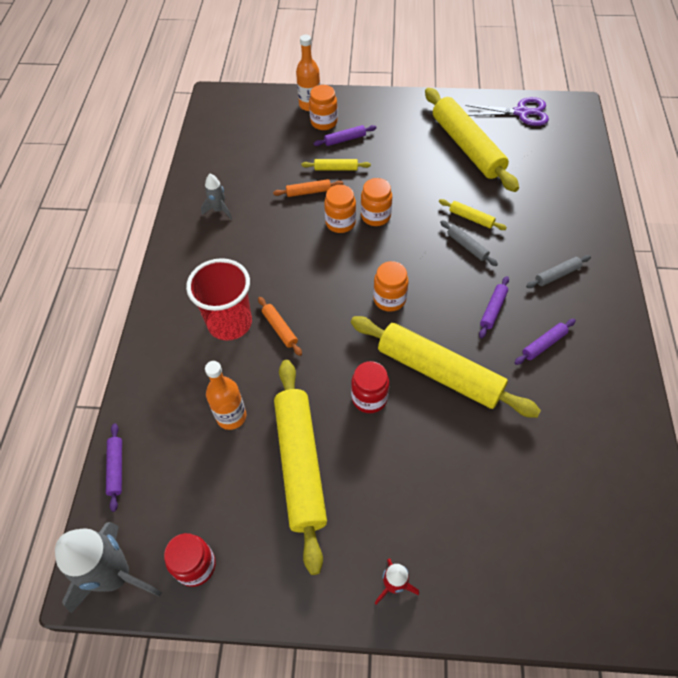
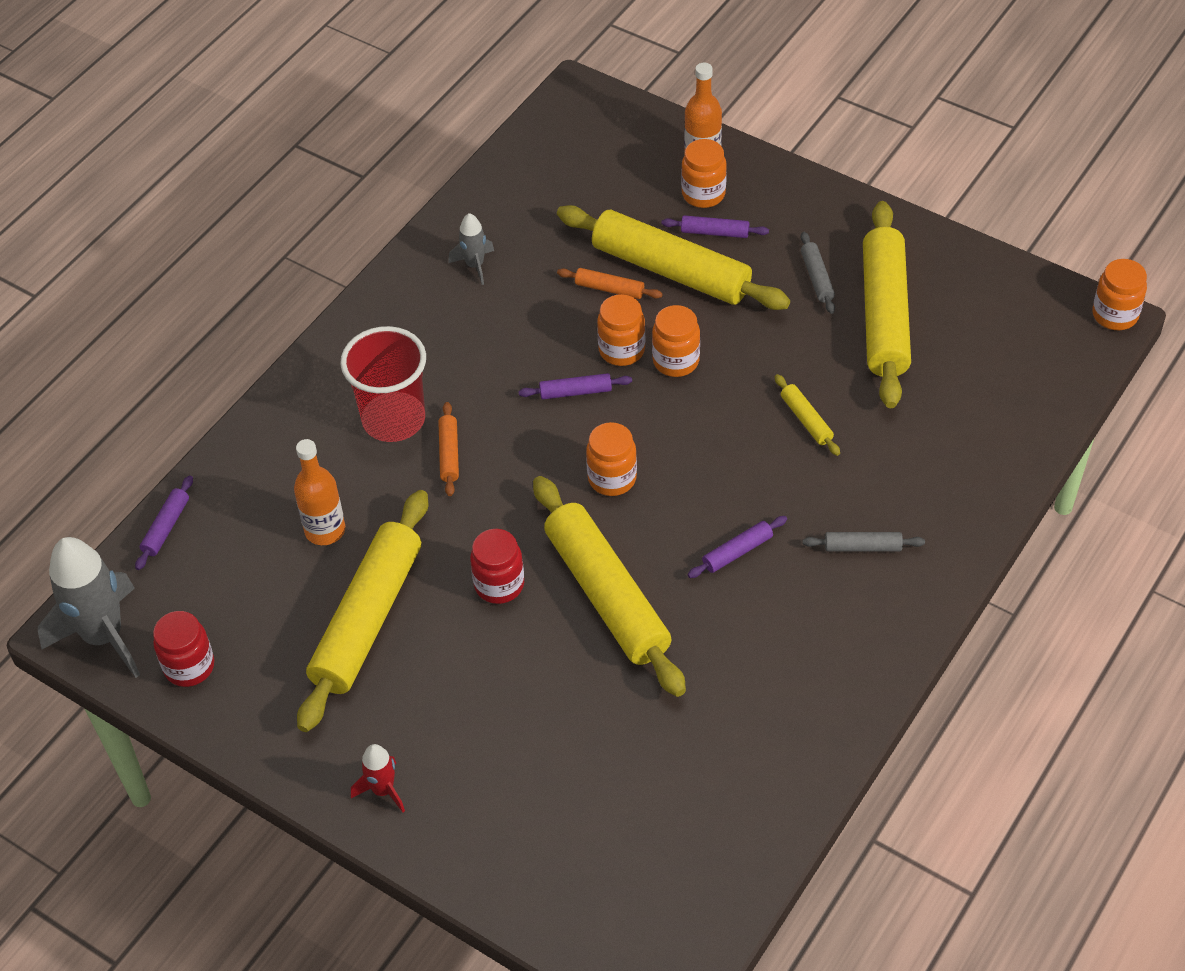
camera: 30 degrees right, 5 degrees down
yellow rolling pin [302,159,371,171] -> yellow rolling pin [557,205,790,310], size x2.39
grey rolling pin [440,220,498,266] -> grey rolling pin moved to [801,232,835,314]
purple scissors [465,97,549,126] -> none
purple rolling pin [514,319,576,365] -> purple rolling pin moved to [518,373,632,399]
none -> orange jar [1092,259,1147,330]

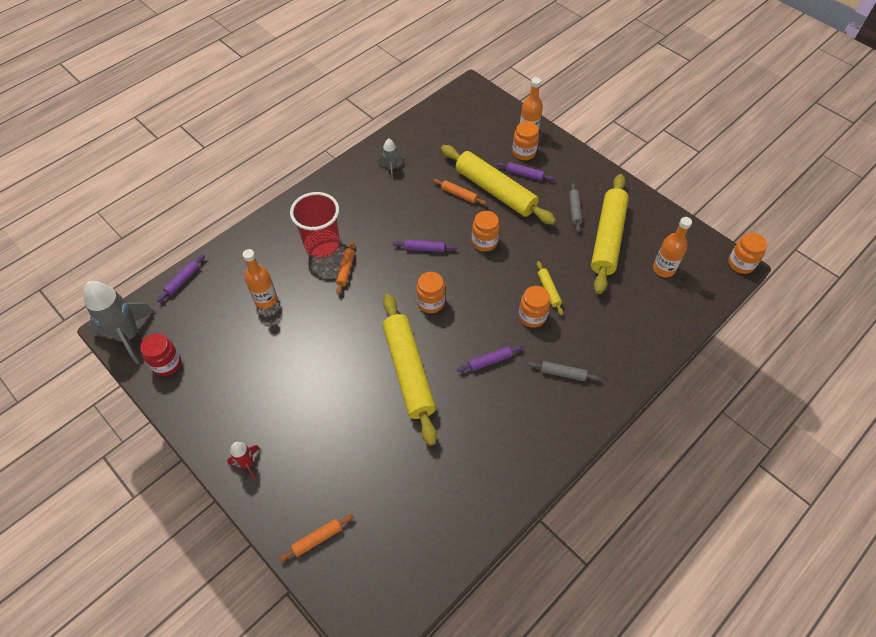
camera: 10 degrees right, 5 degrees up
yellow rolling pin [297,490,428,732] -> none
red jar [470,529,524,604] -> none
orange jar [597,294,645,366] -> orange jar moved to [519,286,550,328]
none -> orange rolling pin [279,514,354,562]
none -> orange bottle [653,217,692,277]

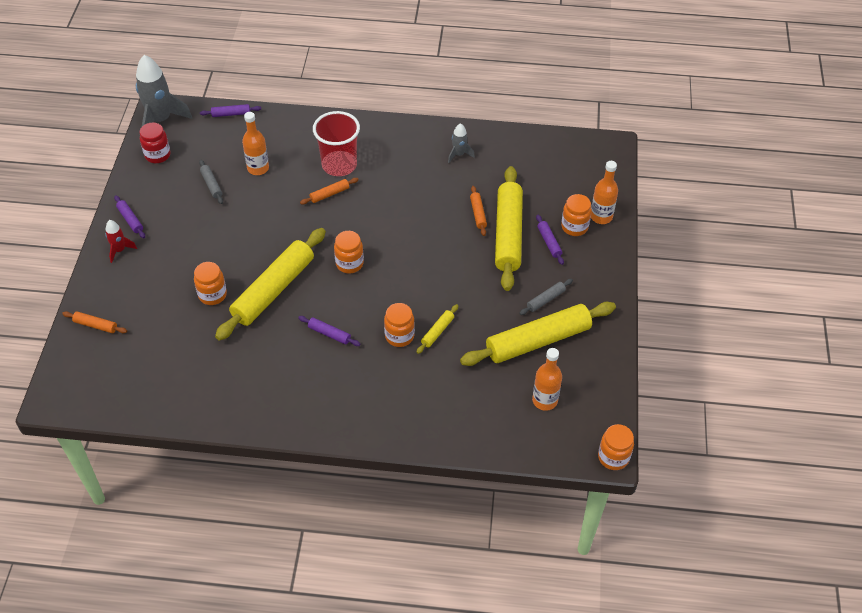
camera: 50 degrees right, 5 degrees down
purple rolling pin [393,239,457,252] -> purple rolling pin moved to [114,195,145,238]
orange jar [472,211,500,252] -> orange jar moved to [194,262,227,305]
grey rolling pin [528,361,600,381] -> grey rolling pin moved to [199,160,223,204]

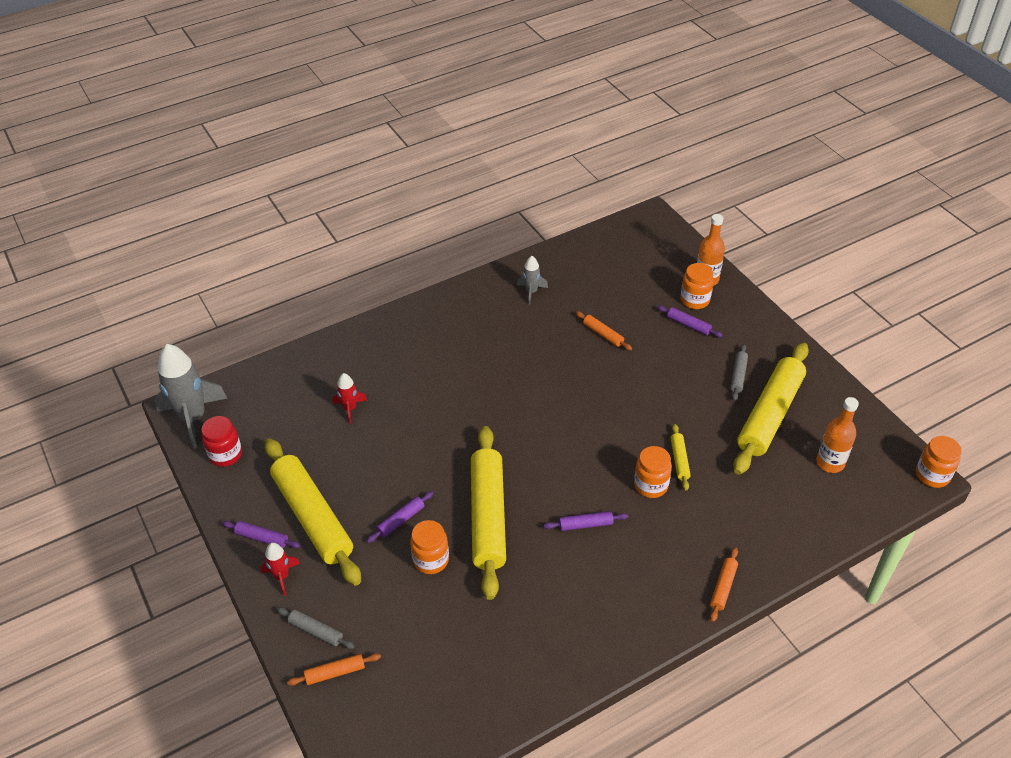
camera: 35 degrees left, 5 degrees down
grey rolling pin [199,160,223,204] -> grey rolling pin moved to [277,607,355,649]
purple rolling pin [200,104,261,117] -> purple rolling pin moved to [366,491,434,543]
orange bottle [242,112,269,175] -> red rocket [333,373,367,424]
orange rolling pin [300,178,359,204] -> orange rolling pin moved to [710,547,738,622]
red cup [313,111,360,176] -> none
orange jar [334,231,364,274] -> none
yellow rolling pin [495,166,523,291] -> yellow rolling pin moved to [265,438,361,586]

